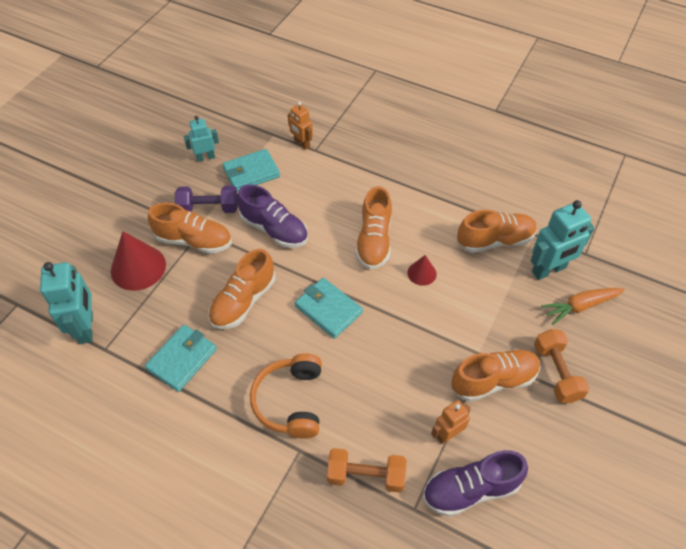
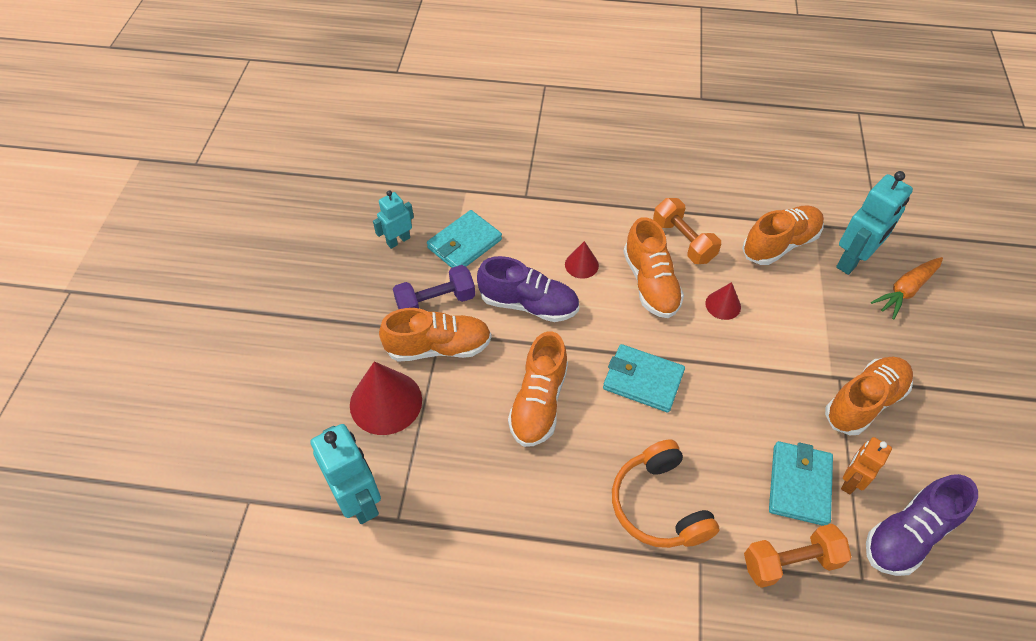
camera: 20 degrees left, 0 degrees up
turquoise wallet [145,325,217,392] -> turquoise wallet moved to [769,441,833,526]
orange robot [288,102,313,150] -> none
orange dumbbell [534,329,590,403] -> orange dumbbell moved to [653,198,721,264]
none -> red cone [565,241,599,279]

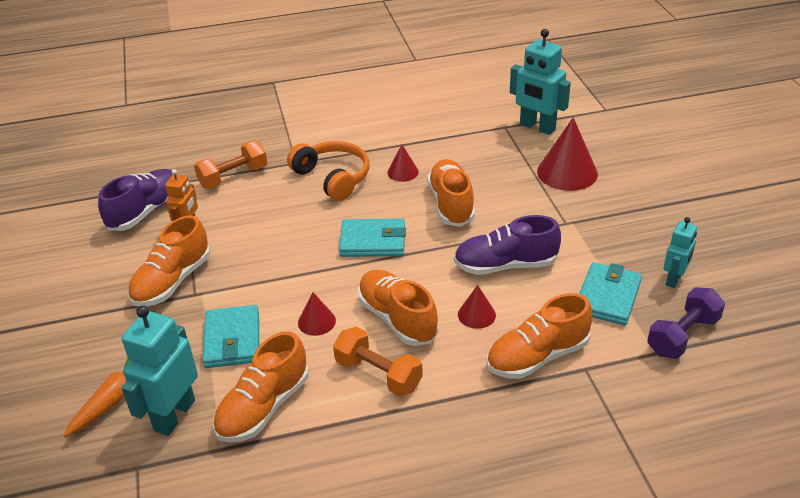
camera: 160 degrees right, 15 degrees down
orange shoe [379,308,491,362] -> orange shoe moved to [486,293,592,379]
purple dumbbell [393,265,475,309] -> purple dumbbell moved to [647,287,725,359]
turquoise wallet [769,441,833,526] -> turquoise wallet moved to [203,305,259,368]
none -> red cone [387,144,419,182]

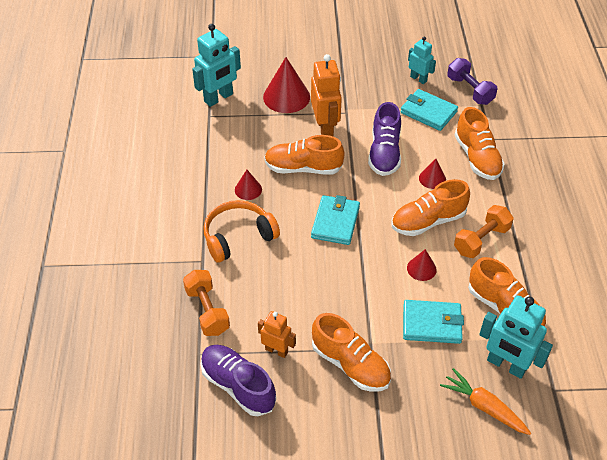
camera: 80 degrees left, 10 degrees up
none -> orange robot [311,54,342,136]

